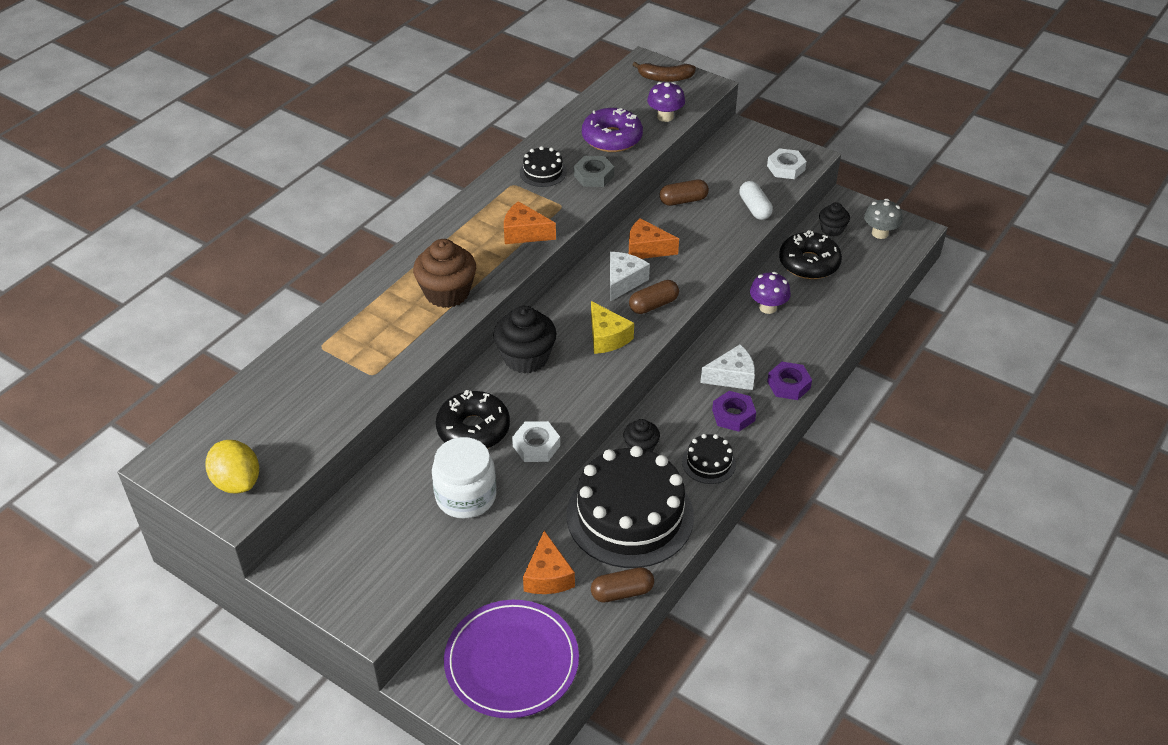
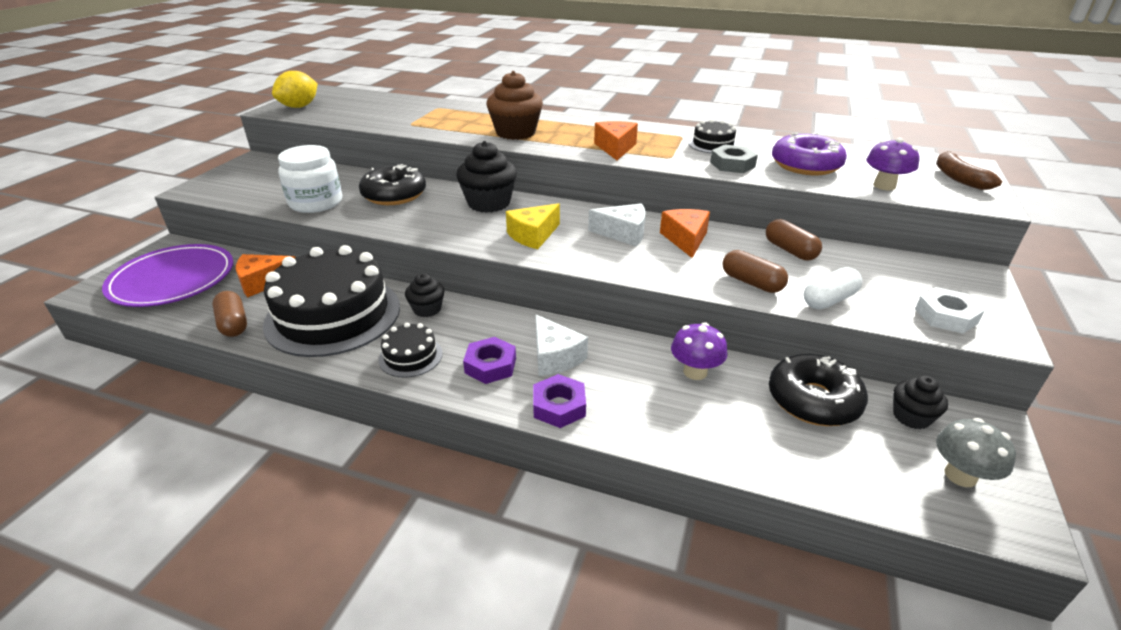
camera: 75 degrees right, 10 degrees down
white nut [512,421,560,462] -> none
brown capsule [629,280,679,314] -> brown capsule moved to [722,250,788,293]

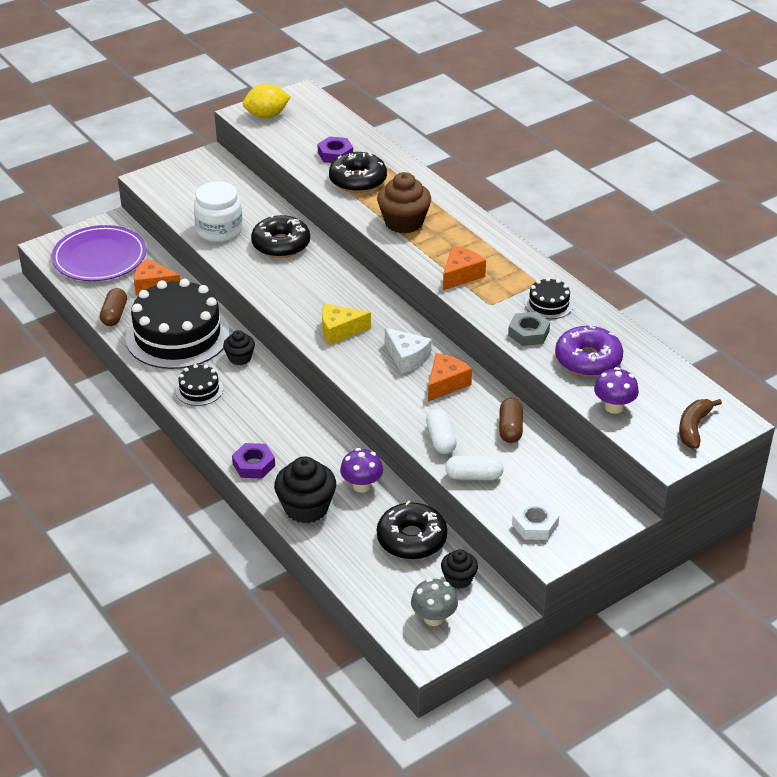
camera: 35 degrees right, 5 degrees up
black cupcake [456,141,517,213] -> black cupcake moved to [274,456,336,523]
purple nut [463,337,516,384] -> purple nut moved to [318,136,353,163]
white cheese [535,314,588,376] -> none
brown capsule [722,250,788,293] -> white capsule [426,409,457,454]
none -> black donut [329,152,387,193]

